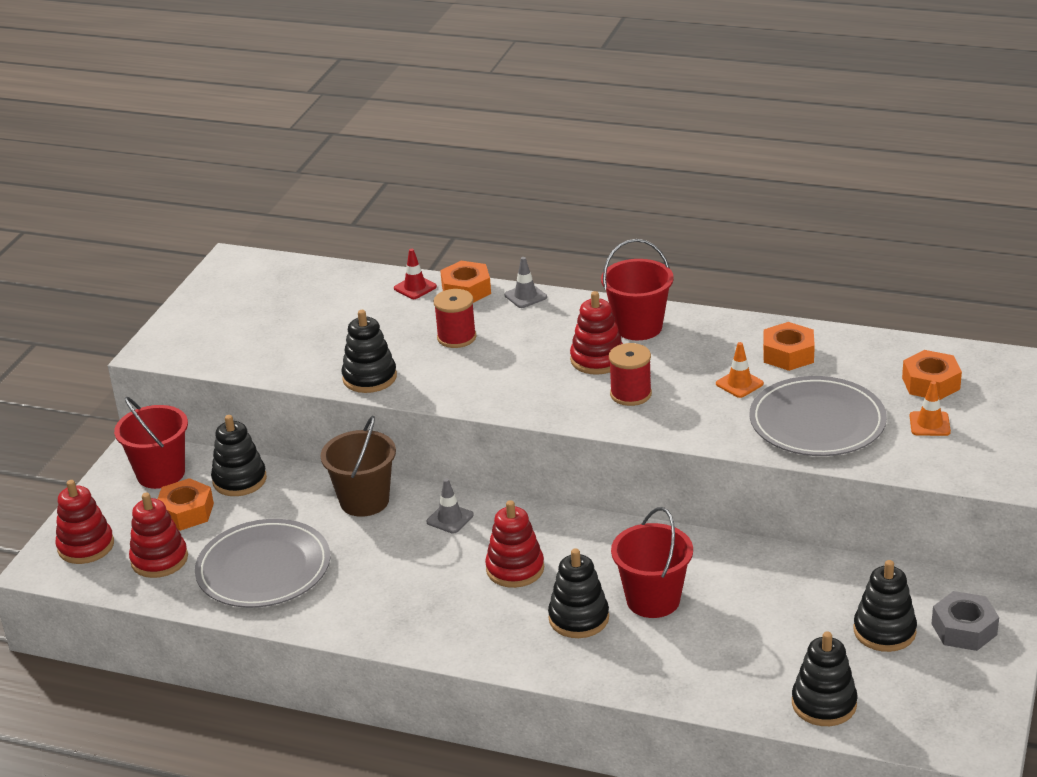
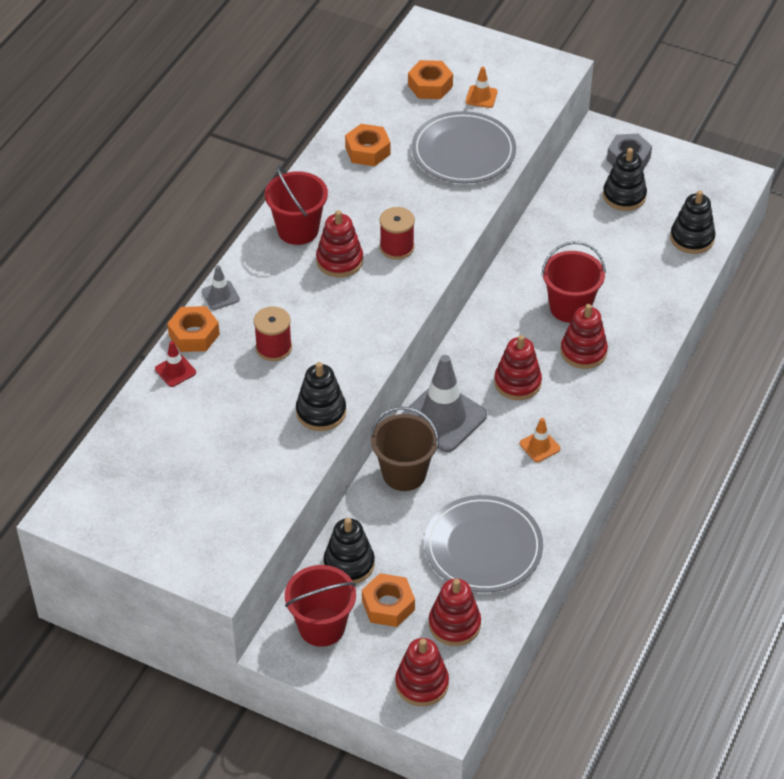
camera: 85 degrees left, 15 degrees up
grey traffic cone [426,478,474,534] -> grey traffic cone [401,355,487,452], size x2.16
black stacking toy [548,548,609,638] -> red stacking toy [561,304,608,369]
orange traffic cone [716,342,764,398] -> orange traffic cone moved to [520,418,560,462]

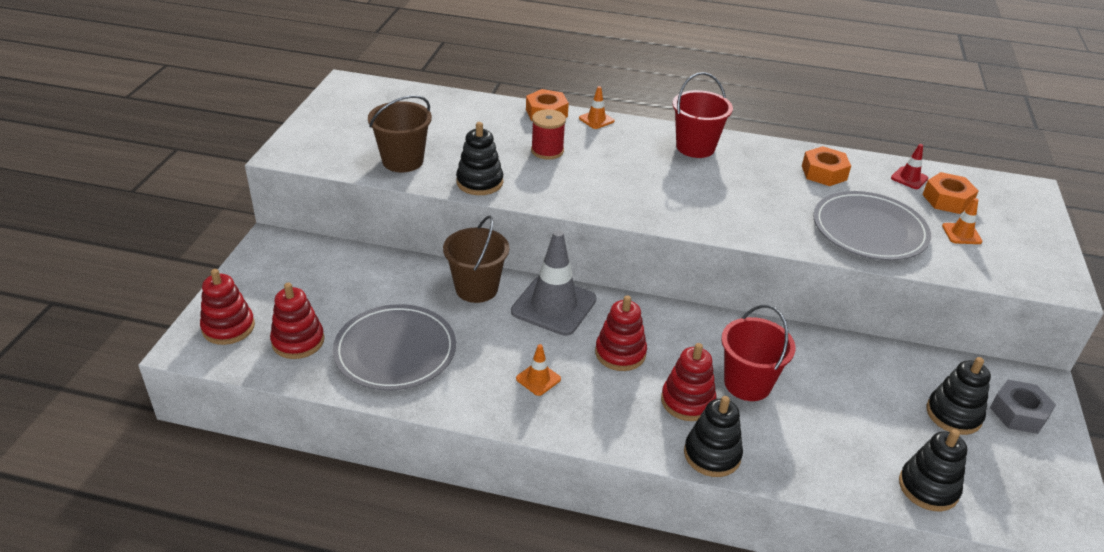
camera: 75 degrees right, 10 degrees down
red traffic cone [155,341,196,387] -> red traffic cone moved to [891,144,928,189]
grey traffic cone [202,265,240,310] -> orange traffic cone [579,86,614,129]
red bucket [285,565,356,647] -> none
red stacking toy [316,210,363,277] -> none
black stacking toy [324,518,375,584] -> black stacking toy moved to [684,396,743,477]
orange nut [362,573,415,627] -> none
red spool [380,207,415,260] -> none
none -> brown bucket [368,95,432,172]

